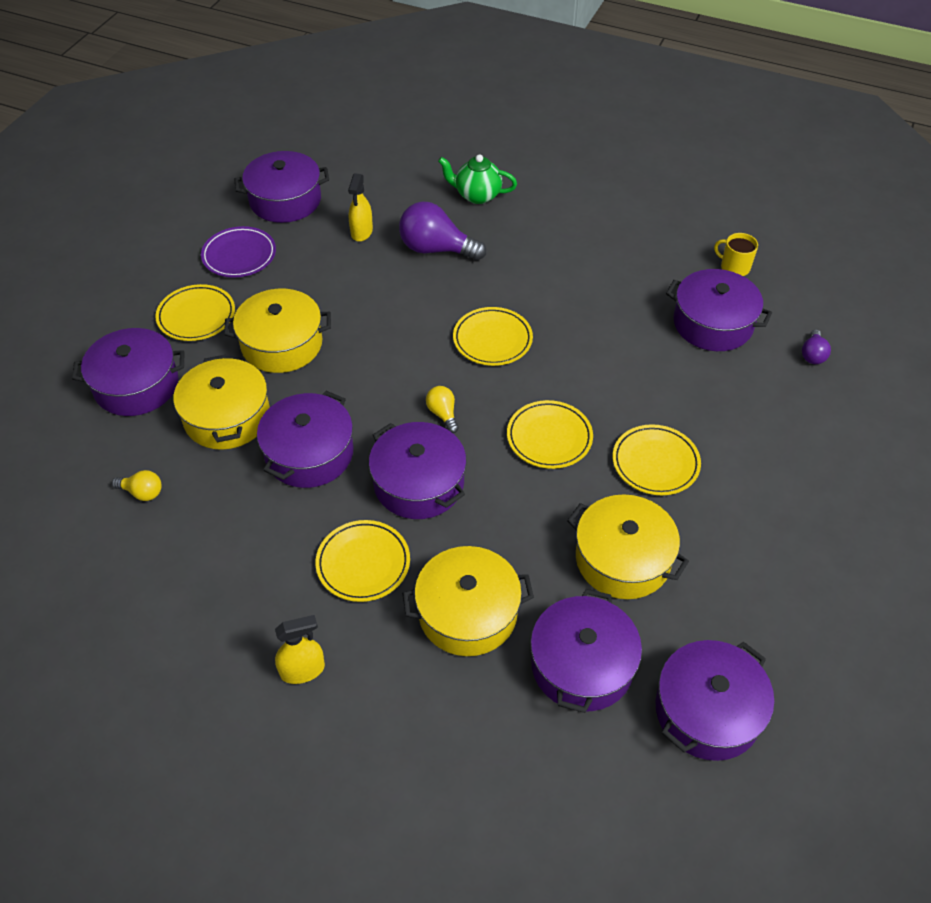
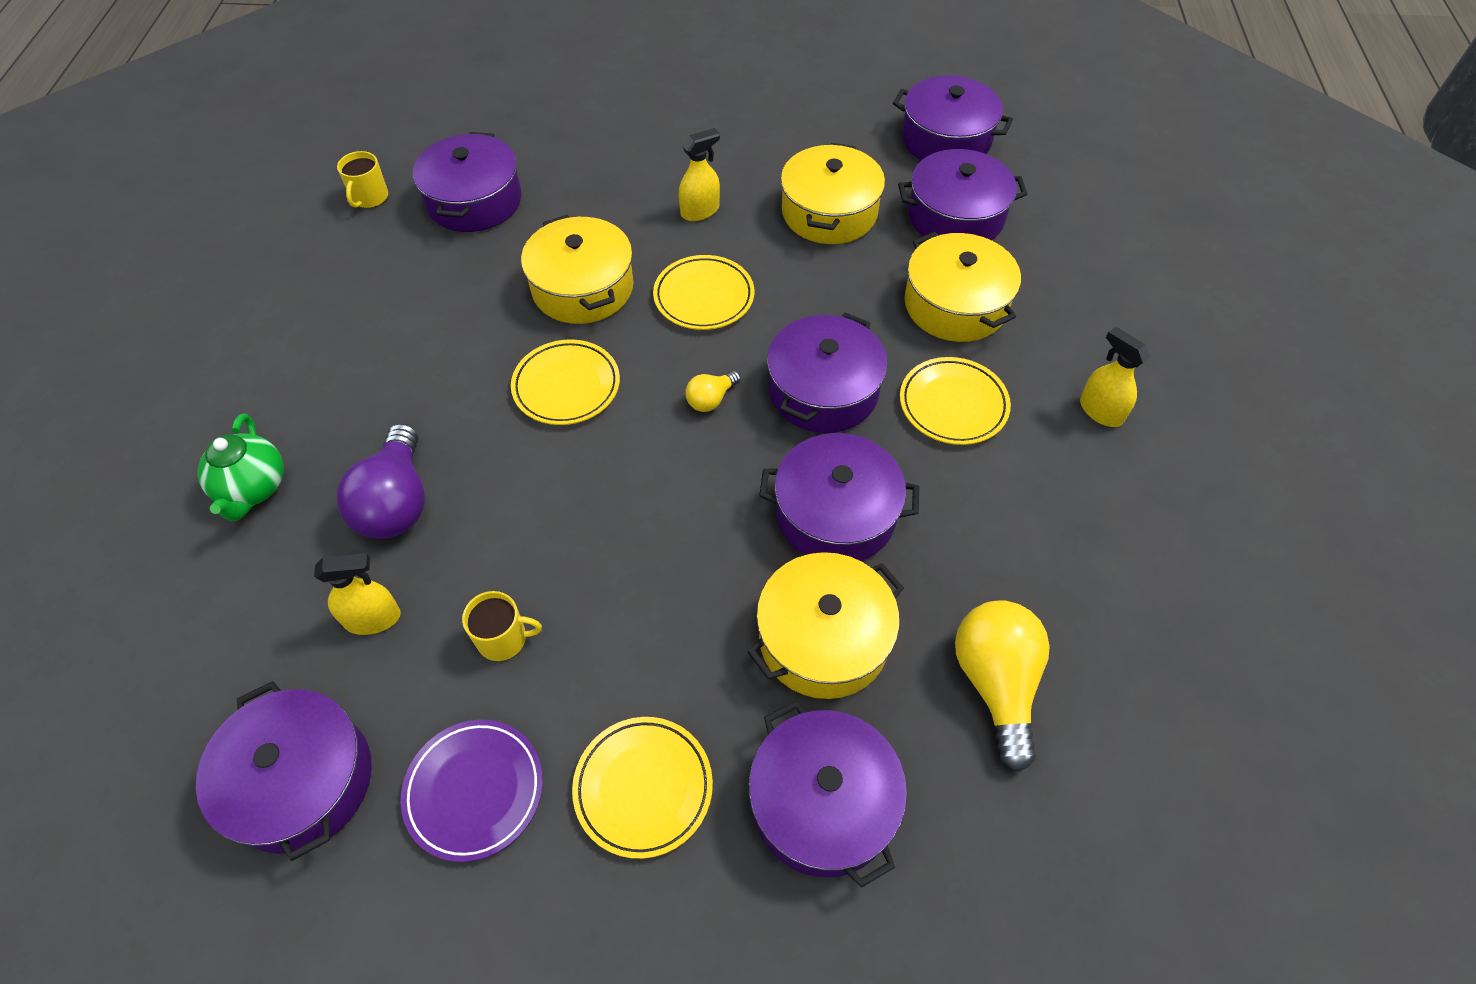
camera: 110 degrees left, 5 degrees up
yellow light bulb [112,470,161,501] -> yellow light bulb [955,600,1050,772], size x1.99
yellow pot [224,289,331,373] -> yellow pot moved to [521,215,634,324]
yellow plate [613,424,701,495] -> yellow spray bottle [679,128,720,221]
purple light bulb [802,330,831,364] -> none
none -> yellow mug [462,591,542,661]

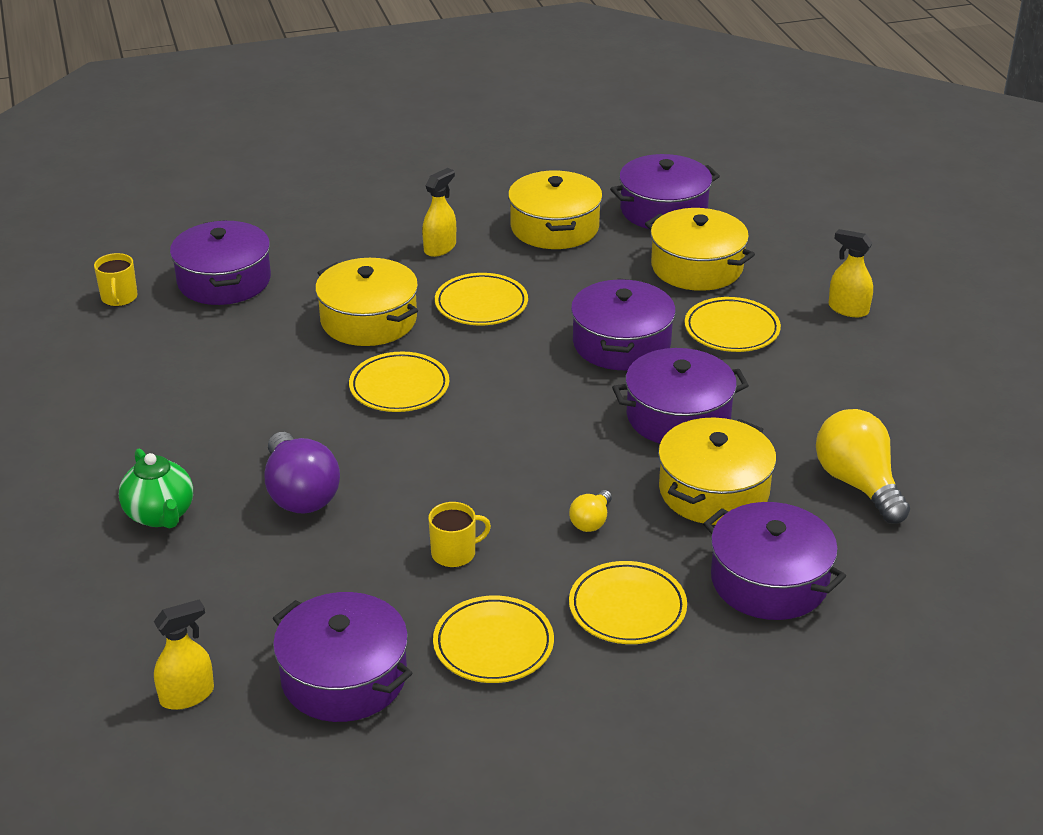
camera: 20 degrees left, 20 degrees down
yellow spray bottle [314,553,401,635] -> yellow spray bottle moved to [154,599,214,710]
purple plate [400,720,543,862] -> yellow plate [433,596,554,683]
yellow light bulb [685,371,741,412] -> yellow light bulb moved to [569,490,612,532]
purple pot [893,75,1013,160] -> none

